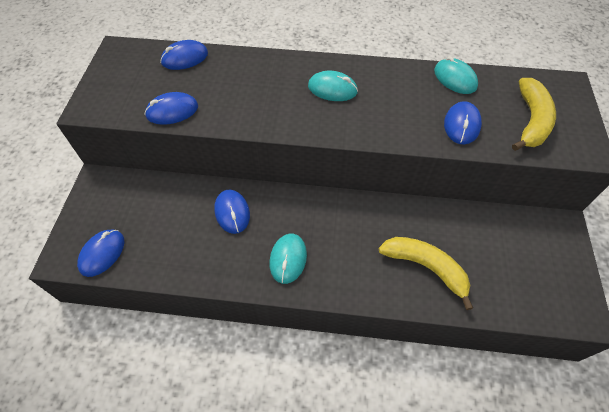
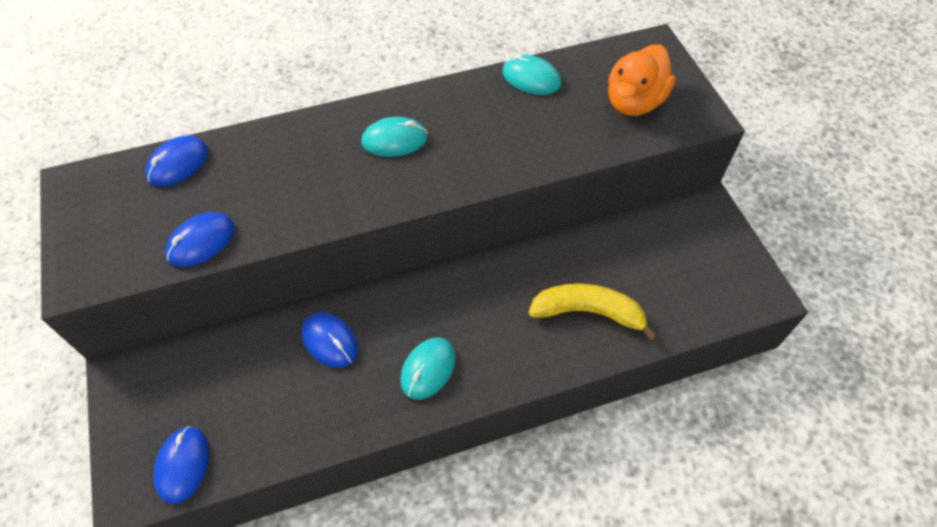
camera: 25 degrees left, 0 degrees up
turquoise mouse [269,234,307,284] -> turquoise mouse turned 45 degrees clockwise [400,338,456,400]
blue mouse [444,101,482,145] -> none
yellow banana [512,78,556,151] -> orange duck [608,44,675,116]

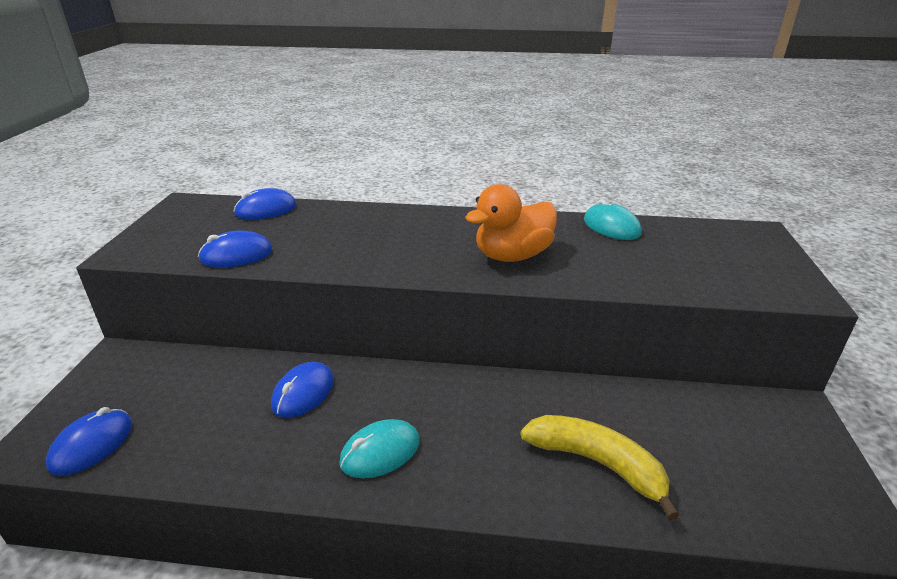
camera: 25 degrees right, 25 degrees down
blue mouse [302,312,358,368] -> blue mouse turned 45 degrees clockwise [271,362,334,418]
turquoise mouse [361,117,428,157] -> none
orange duck [608,44,675,116] -> orange duck moved to [465,184,557,262]

